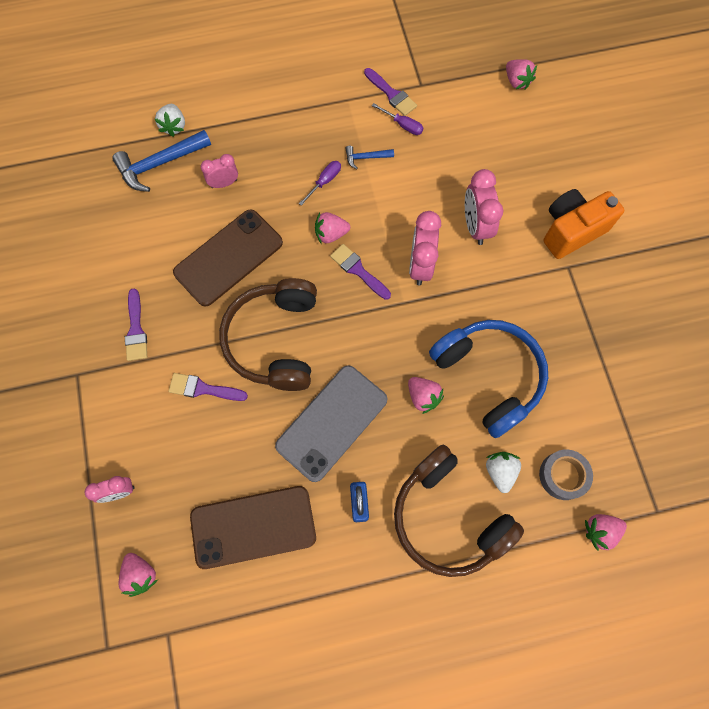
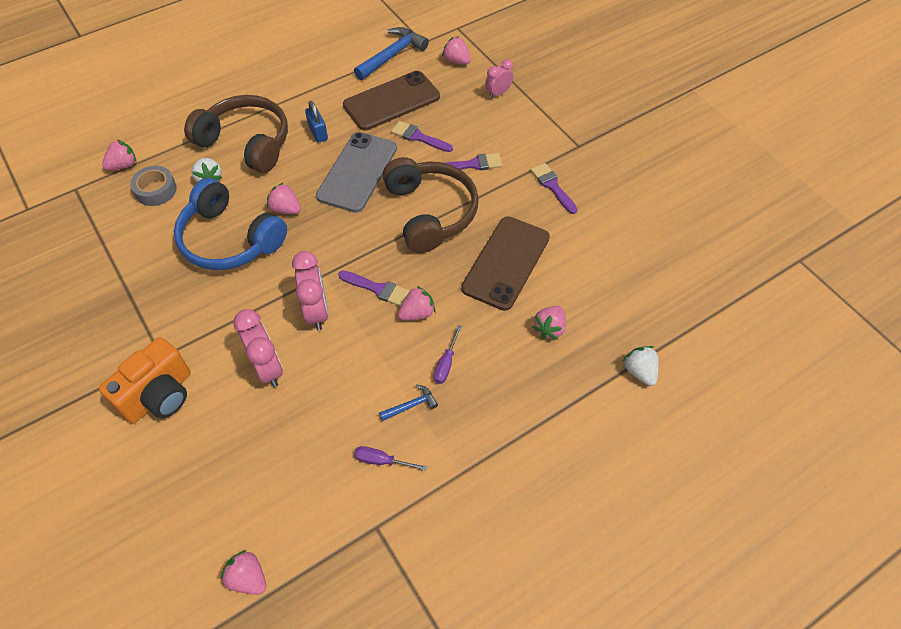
camera: 160 degrees right, 15 degrees down
blue hammer [112,130,211,192] -> blue hammer moved to [354,27,429,80]
pink clock [201,154,238,188] -> pink strawberry [532,306,566,340]
purple brush [364,68,417,116] -> purple brush moved to [391,121,453,152]

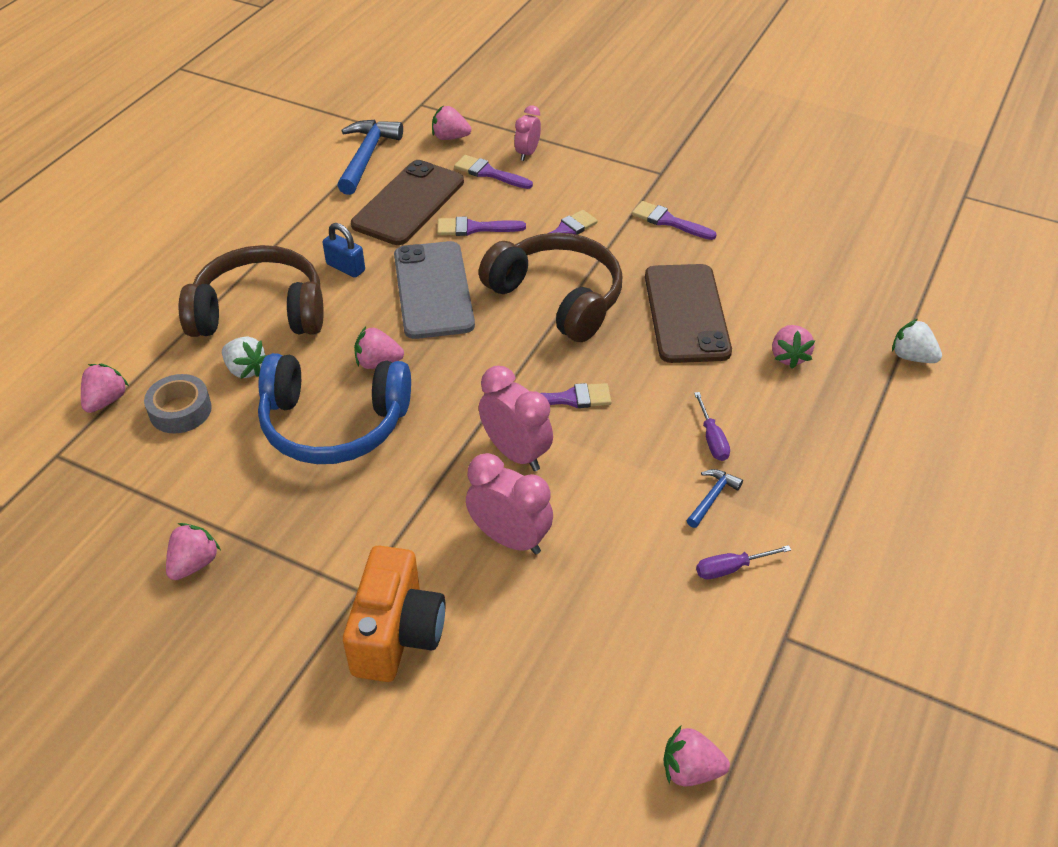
camera: 30 degrees left, 10 degrees down
pink strawberry [398,286,436,320] -> pink strawberry moved to [166,523,221,580]
none -> purple brush [454,155,533,189]

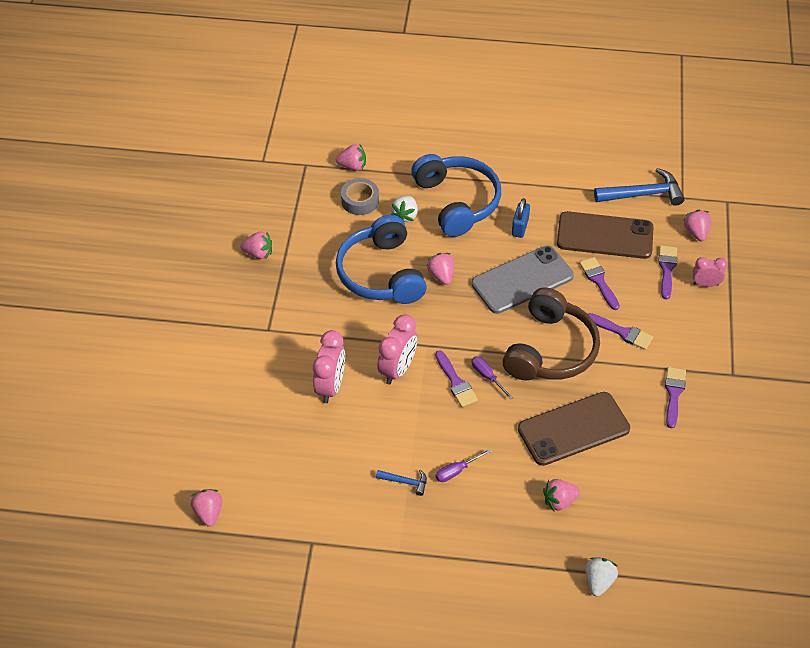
camera: 70 degrees right, 5 degrees up
brown headphones [179,245,324,337] -> blue headphones [411,154,501,237]
orange camera [343,546,445,682] -> none
purple screwdriver [696,545,791,579] -> purple screwdriver moved to [472,356,513,399]

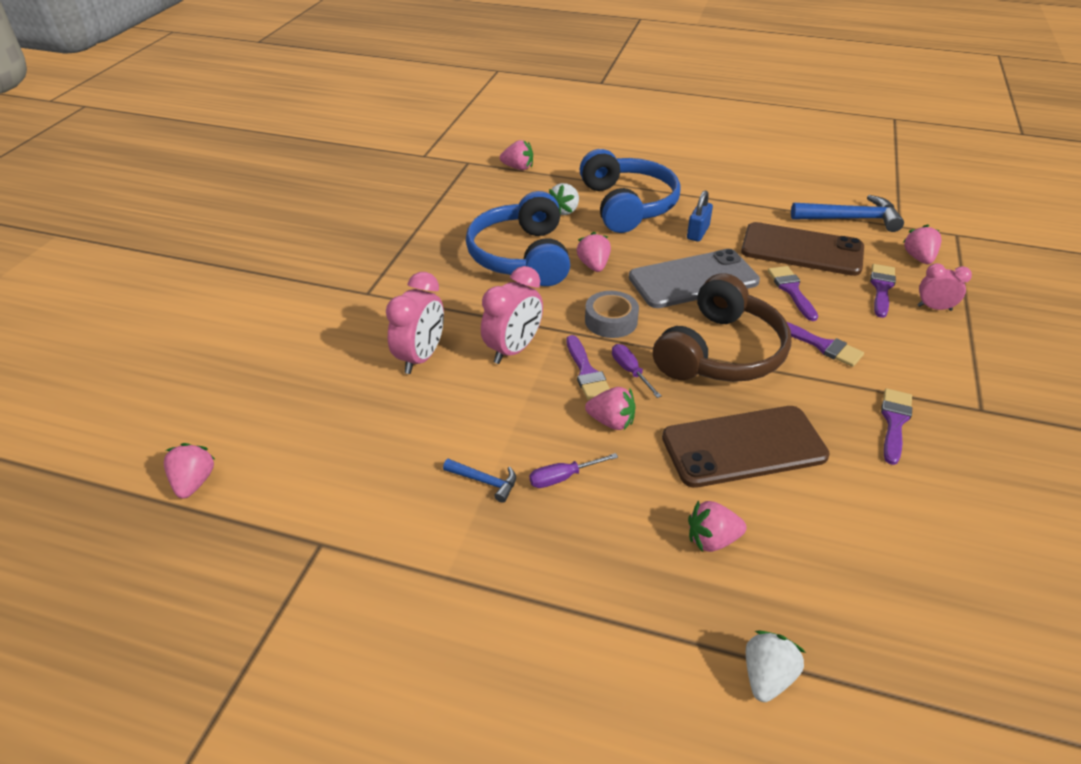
camera: 10 degrees right, 10 degrees down
pink strawberry [240,232,272,259] -> pink strawberry moved to [585,387,636,430]
grey tape [341,178,379,215] -> grey tape moved to [585,291,639,338]

